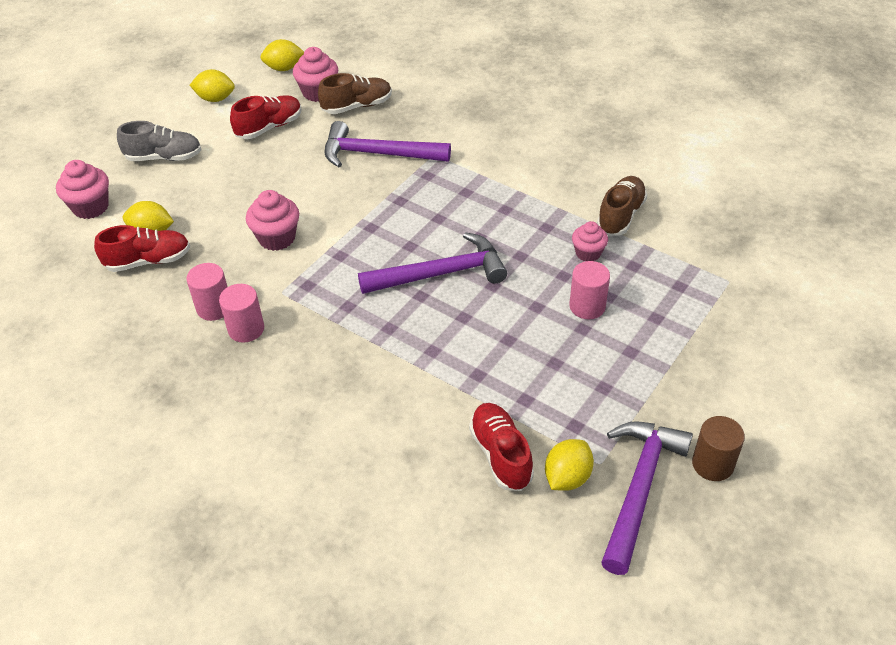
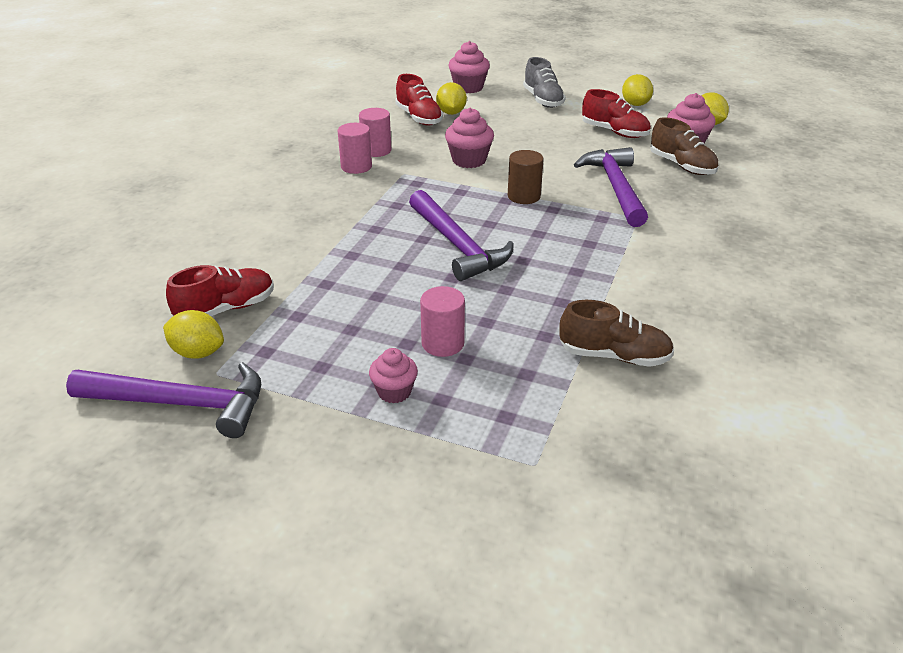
camera: 75 degrees right, 10 degrees down
pink cupcake [572,221,608,261] -> pink cupcake moved to [369,348,418,403]
brown cylinder [692,416,745,481] -> brown cylinder moved to [508,150,544,204]

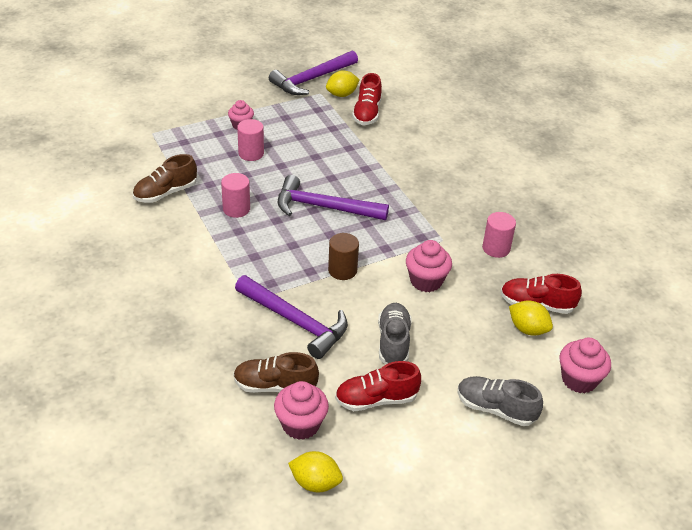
camera: 130 degrees right, 5 degrees up
pink cylinder [338,123,372,174] -> pink cylinder moved to [221,173,250,218]
yellow lemon [622,74,653,106] -> none
none -> grey shoe [378,303,412,364]

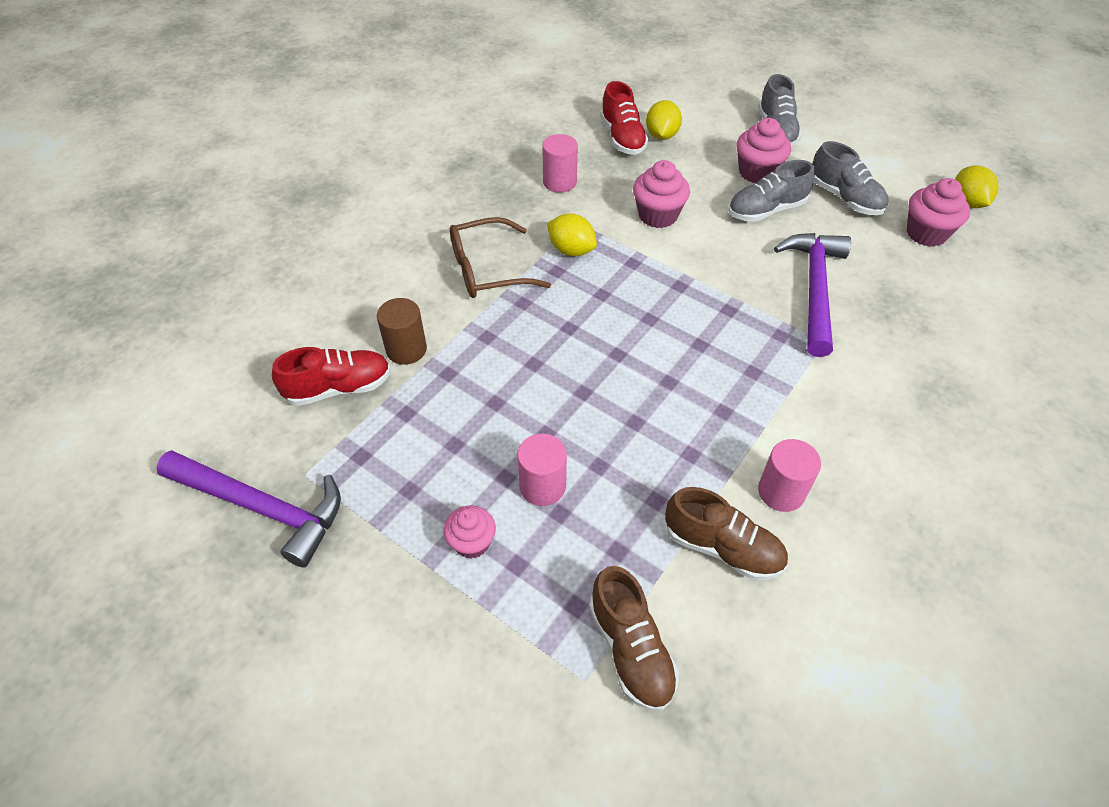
camera: 115 degrees left, 10 degrees up
pink cylinder [221,173,250,218] -> pink cylinder moved to [758,439,821,512]
brown shoe [233,352,319,393] -> brown shoe moved to [589,566,679,711]
purple hammer [278,175,389,220] -> none
yellow lemon [326,71,360,97] -> yellow lemon moved to [547,214,597,256]
brown cylinder [328,233,359,280] -> brown cylinder moved to [377,298,427,365]
red shoe [335,361,421,411] -> grey shoe [813,141,888,215]
pink cupcake [560,338,611,393] -> pink cupcake moved to [737,118,791,183]
none -> brown glasses [450,217,551,298]

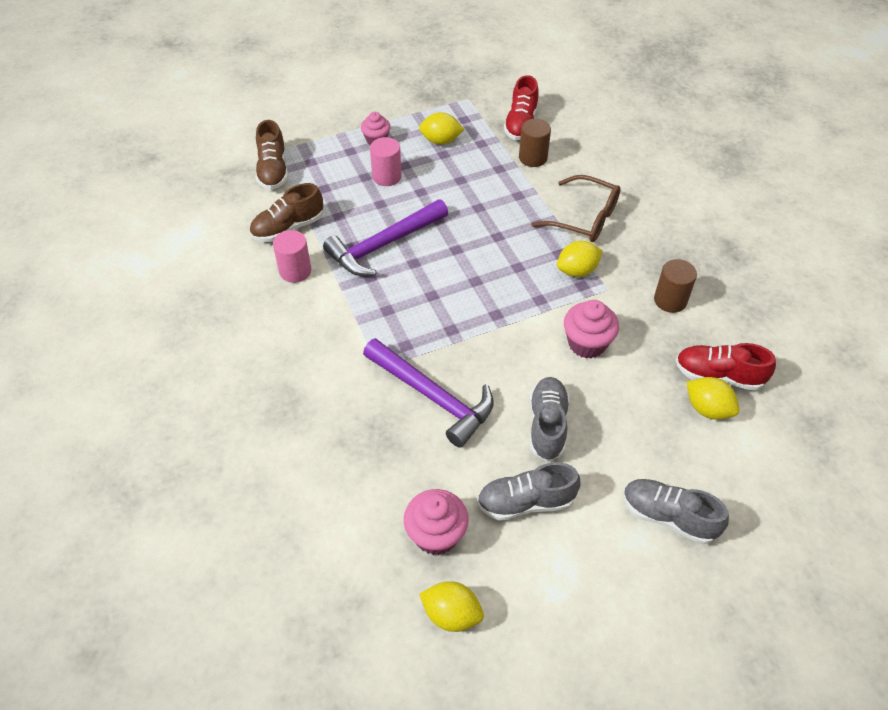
camera: 120 degrees right, 0 degrees up
purple hammer [156,450,341,568] -> purple hammer moved to [323,199,448,276]
brown glasses [450,217,551,298] -> brown glasses turned 105 degrees clockwise [531,175,620,242]
pink cylinder [542,134,578,193] -> brown cylinder [654,259,697,313]
brown shoe [589,566,679,711] -> brown shoe turned 105 degrees counterclockwise [256,120,288,190]
pink cupcake [737,118,791,183] -> none
none -> yellow lemon [419,112,464,145]

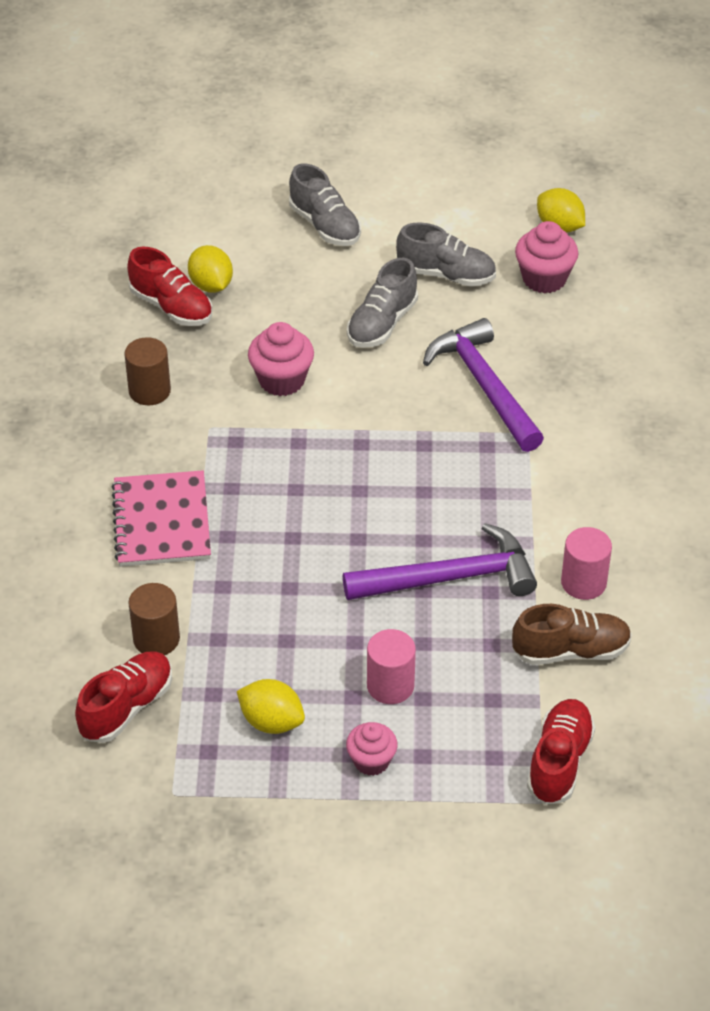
camera: 155 degrees left, 5 degrees down
brown shoe [256,120,288,190] -> red shoe [527,699,595,805]
brown glasses [531,175,620,242] -> pink notebook [111,470,211,567]
yellow lemon [557,241,603,277] -> none

